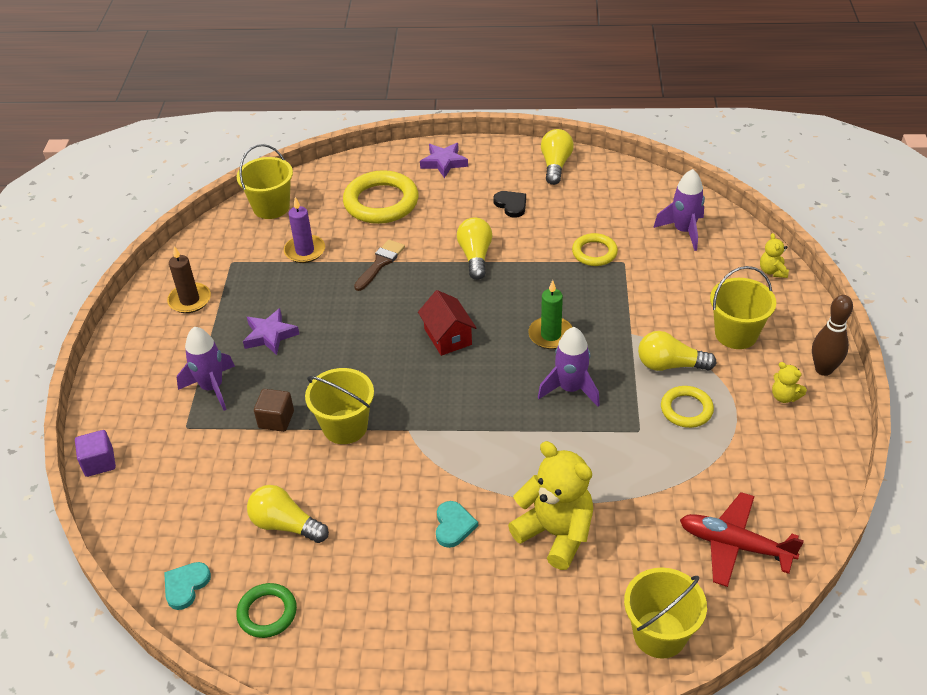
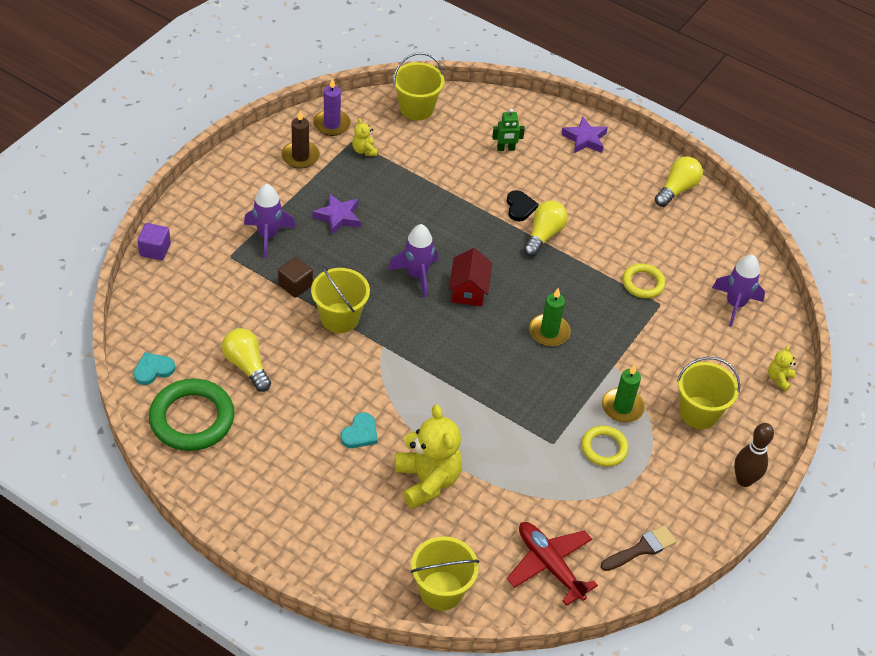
camera: 25 degrees right, 5 degrees up
green ring [236,583,297,638] -> green ring [149,379,235,451], size x1.77
purple candle [284,197,325,263] -> purple candle moved to [313,78,351,136]
yellow ring [343,170,419,224] -> green robot [492,109,525,151]
brown brush [354,240,405,291] -> brown brush moved to [601,525,677,571]
black heart [493,191,526,218] -> black heart moved to [507,190,539,221]
purple rocket [538,327,600,407] -> purple rocket moved to [388,224,438,298]
yellow light bulb [638,331,716,371] -> green candle [602,364,645,423]
yellow teddy bear [772,362,807,403] -> yellow teddy bear moved to [352,118,377,156]

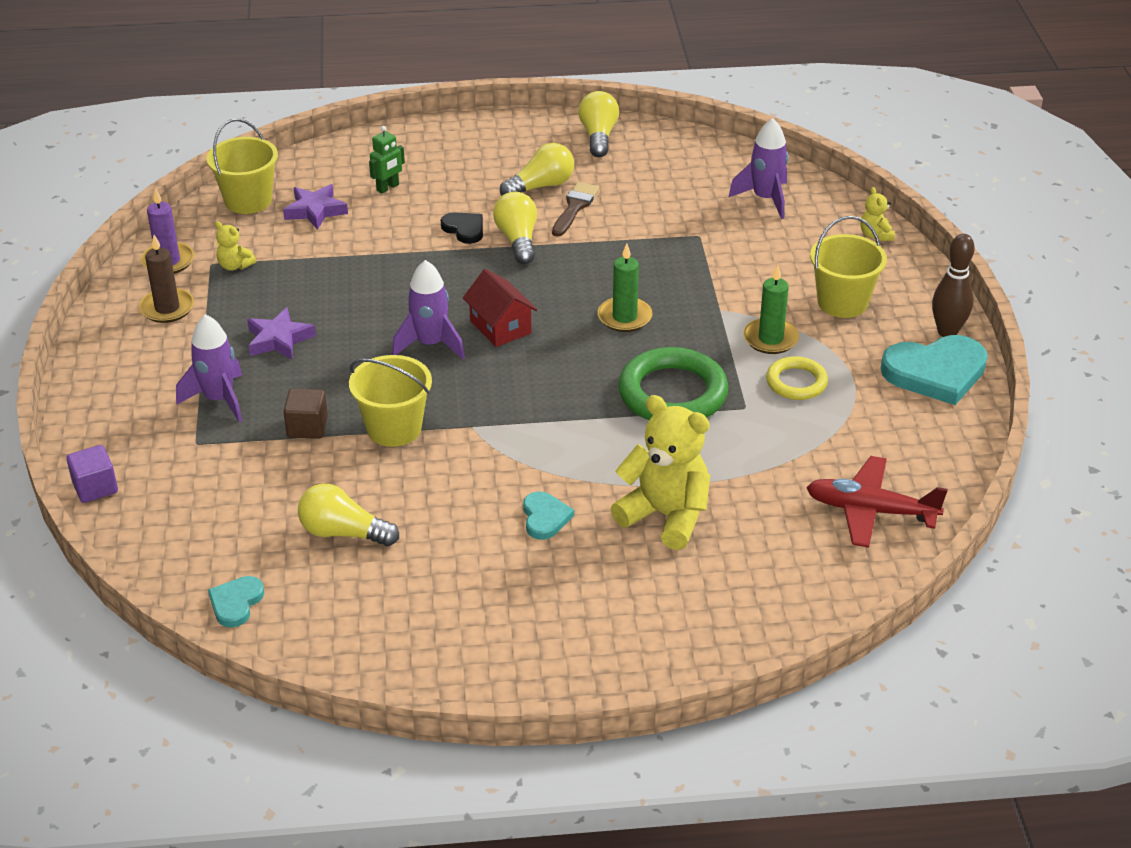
camera: 35 degrees left, 10 degrees down
green ring [149,379,235,451] -> green ring moved to [618,347,728,420]
yellow bucket [411,536,479,611] -> none
purple star [561,116,608,153] -> purple star moved to [283,184,348,230]
brown brush [601,525,677,571] -> brown brush moved to [552,182,599,237]
yellow ring [622,263,666,298] -> none
none -> yellow light bulb [500,143,574,196]
none -> turquoise heart [880,335,988,405]

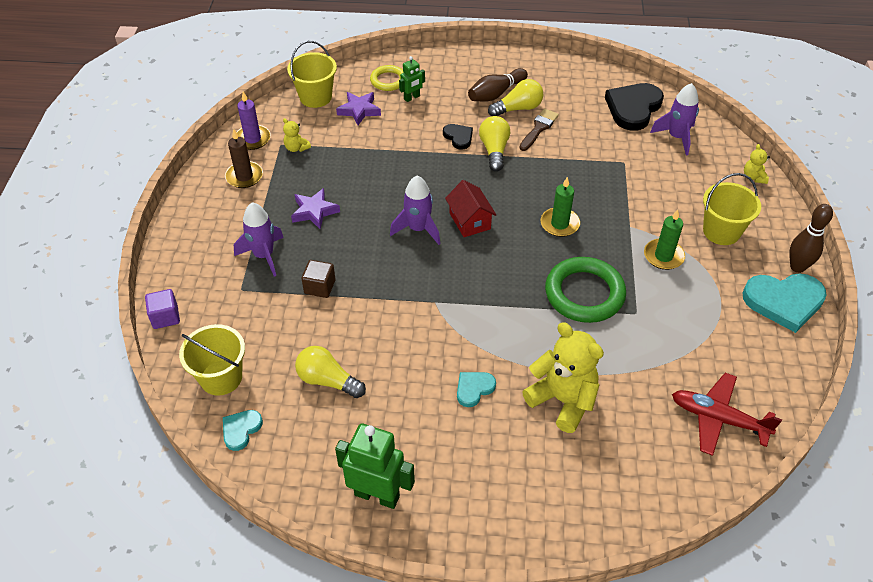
camera: 10 degrees right, 10 degrees up
yellow bucket [349,355,432,447] -> yellow bucket moved to [179,324,245,396]
turquoise heart [523,491,574,540] -> turquoise heart turned 135 degrees counterclockwise [457,372,496,407]
yellow light bulb [578,91,619,157] -> none
yellow ring [766,356,828,400] -> yellow ring moved to [370,65,404,91]
none -> green robot [335,423,415,509]
none -> brown bowling pin [468,68,528,102]
none -> black heart [605,83,664,131]

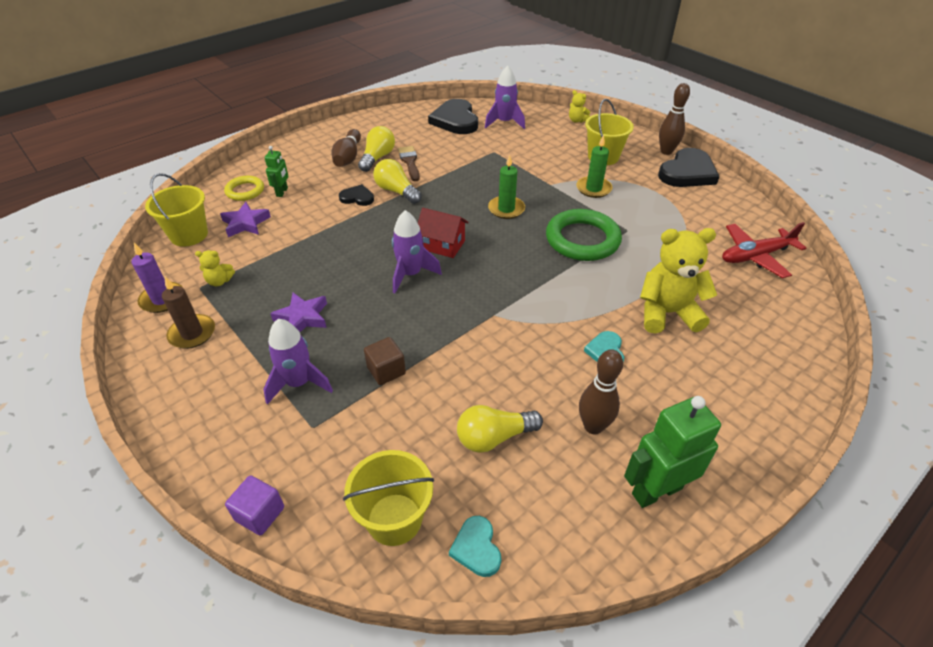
camera: 45 degrees left, 5 degrees down
turquoise heart [743,273,827,333] -> black heart [658,148,720,187]
none -> brown bowling pin [579,349,623,435]

